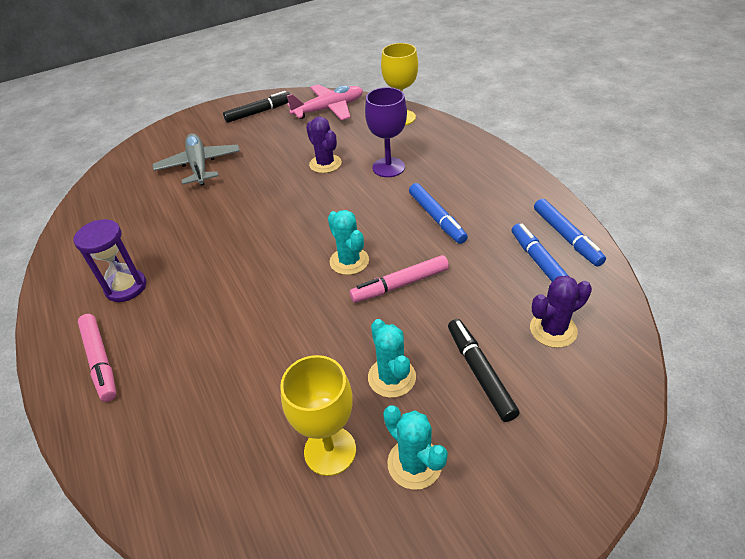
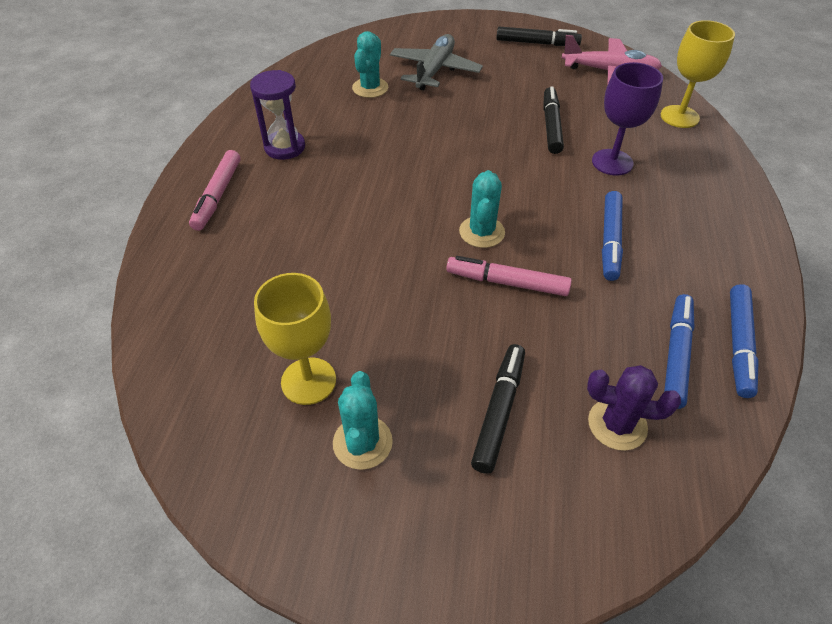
camera: 35 degrees right, 5 degrees up
purple cactus [306,117,342,173] -> black marker [543,86,564,154]
turquoise cactus [368,319,416,398] -> turquoise cactus moved to [352,31,388,98]

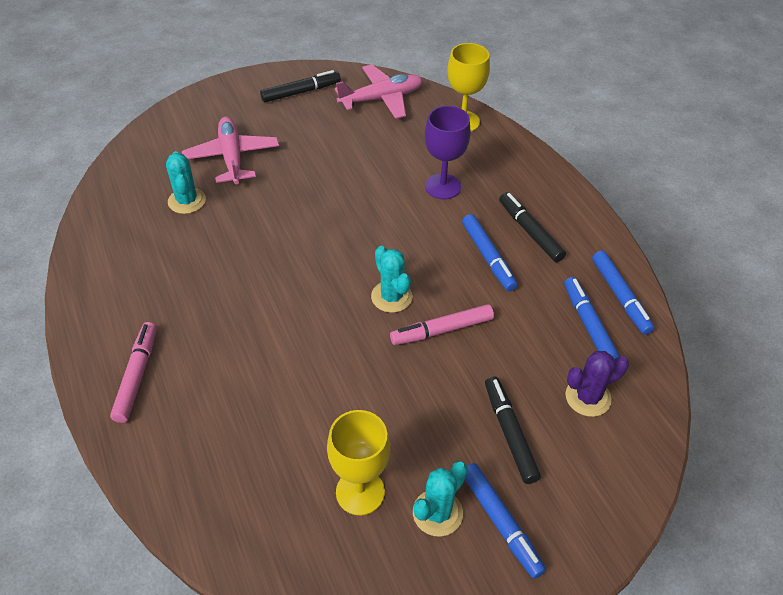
camera: 35 degrees left, 0 degrees up
pink marker [189,150,241,231] -> pink marker turned 150 degrees counterclockwise [110,322,157,423]
purple hourglass [250,70,305,160] -> none
turquoise cactus [333,371,393,470] -> turquoise cactus turned 75 degrees clockwise [413,461,468,537]
grey plane [390,34,483,90] -> pink plane [182,117,279,184]
black marker [543,86,564,154] -> black marker moved to [499,192,566,262]
none -> blue marker [465,463,546,579]

